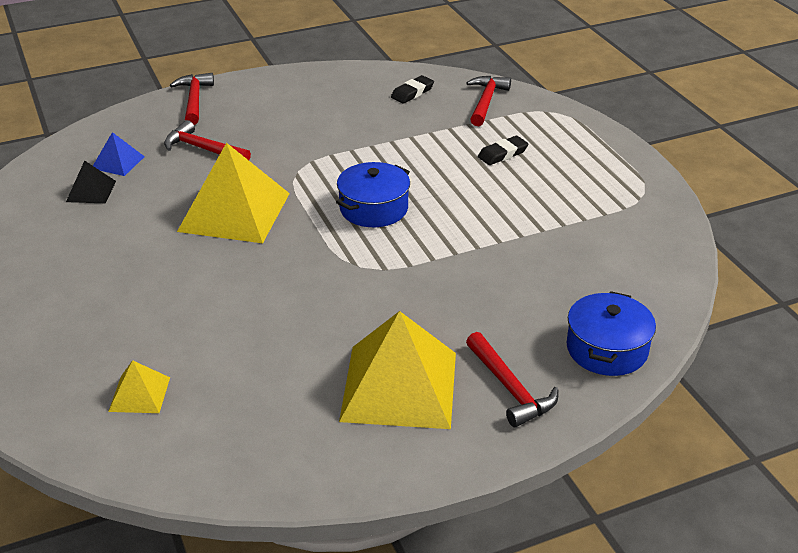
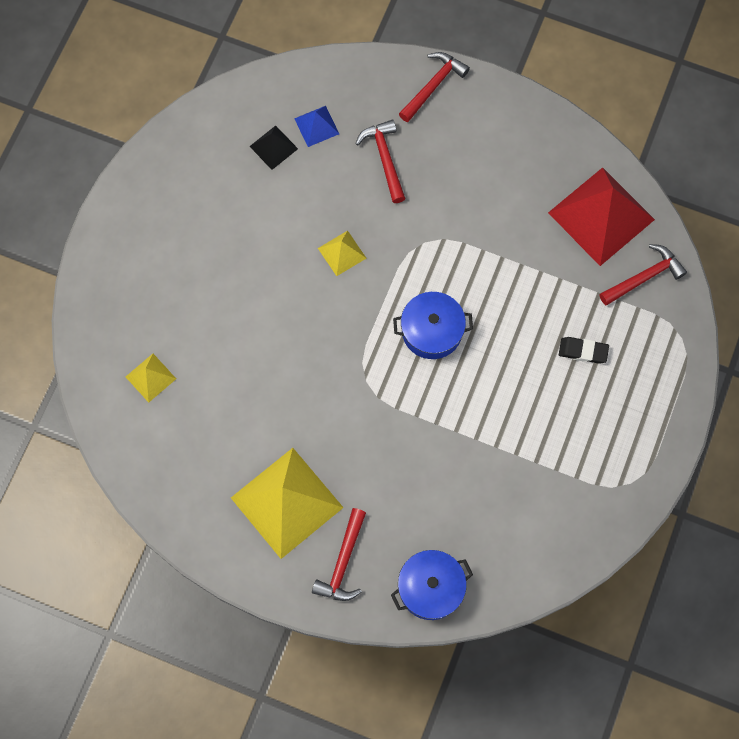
camera: 45 degrees right, 35 degrees up
yellow pyramid [177,143,290,243] -> yellow pyramid [318,231,366,276], size x0.47
black eraser [391,75,434,103] -> red pyramid [548,167,655,266]

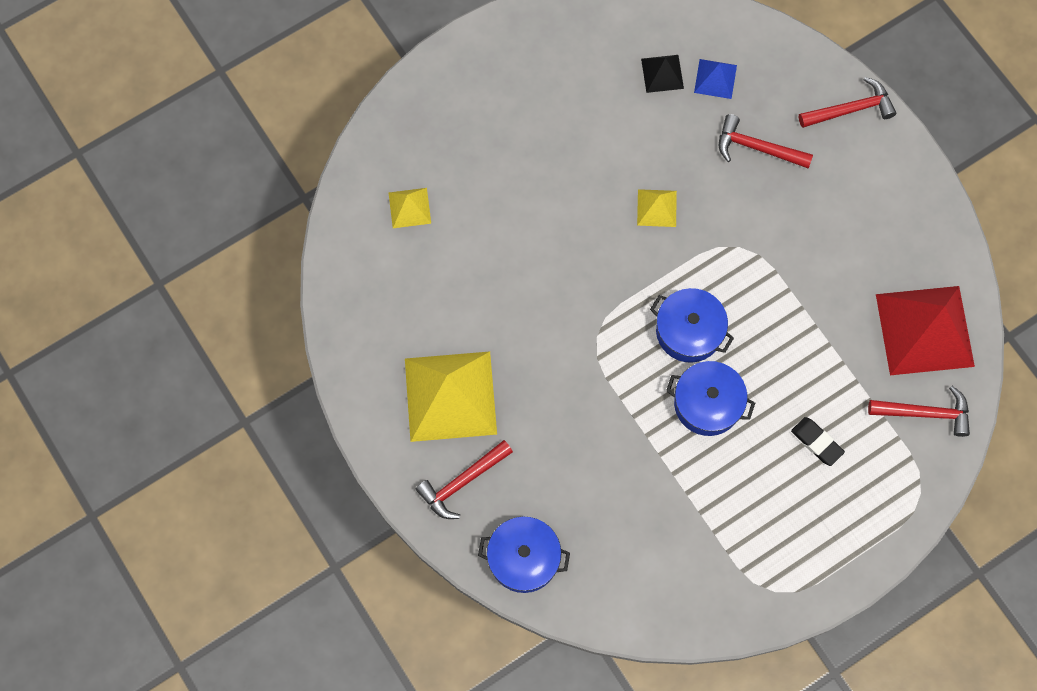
camera: 35 degrees right, 0 degrees up
red hammer [355,119,406,203] -> red hammer turned 90 degrees counterclockwise [719,114,813,168]
none -> blue pot [666,361,755,436]

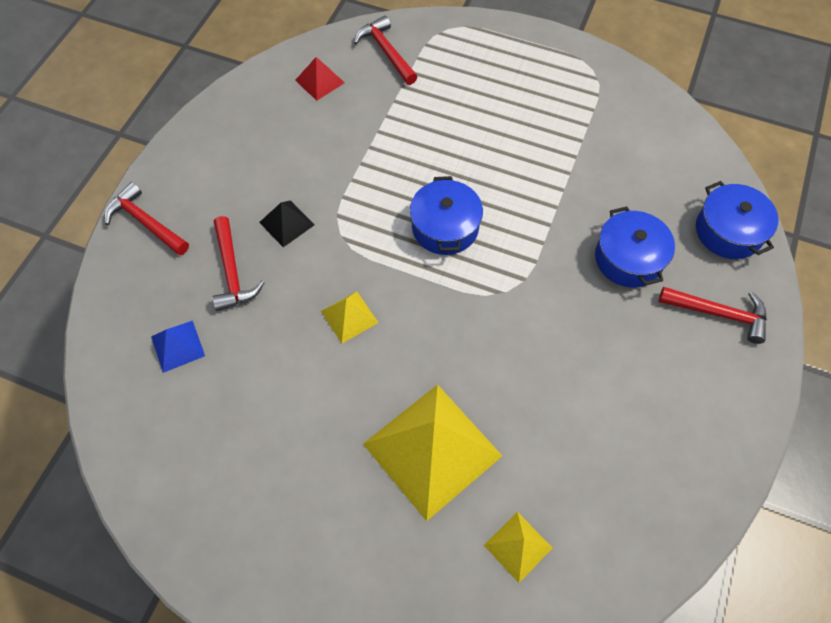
camera: 125 degrees left, 10 degrees down
yellow pyramid [405,351,497,442] -> yellow pyramid moved to [363,384,502,521]
black pyramid [641,55,684,93] -> black pyramid moved to [259,200,315,247]
blue pot [666,361,755,436] -> blue pot moved to [595,206,675,288]
black eraser [791,417,845,466] -> none
red pyramid [876,286,975,375] -> red pyramid [295,57,345,101], size x0.47

